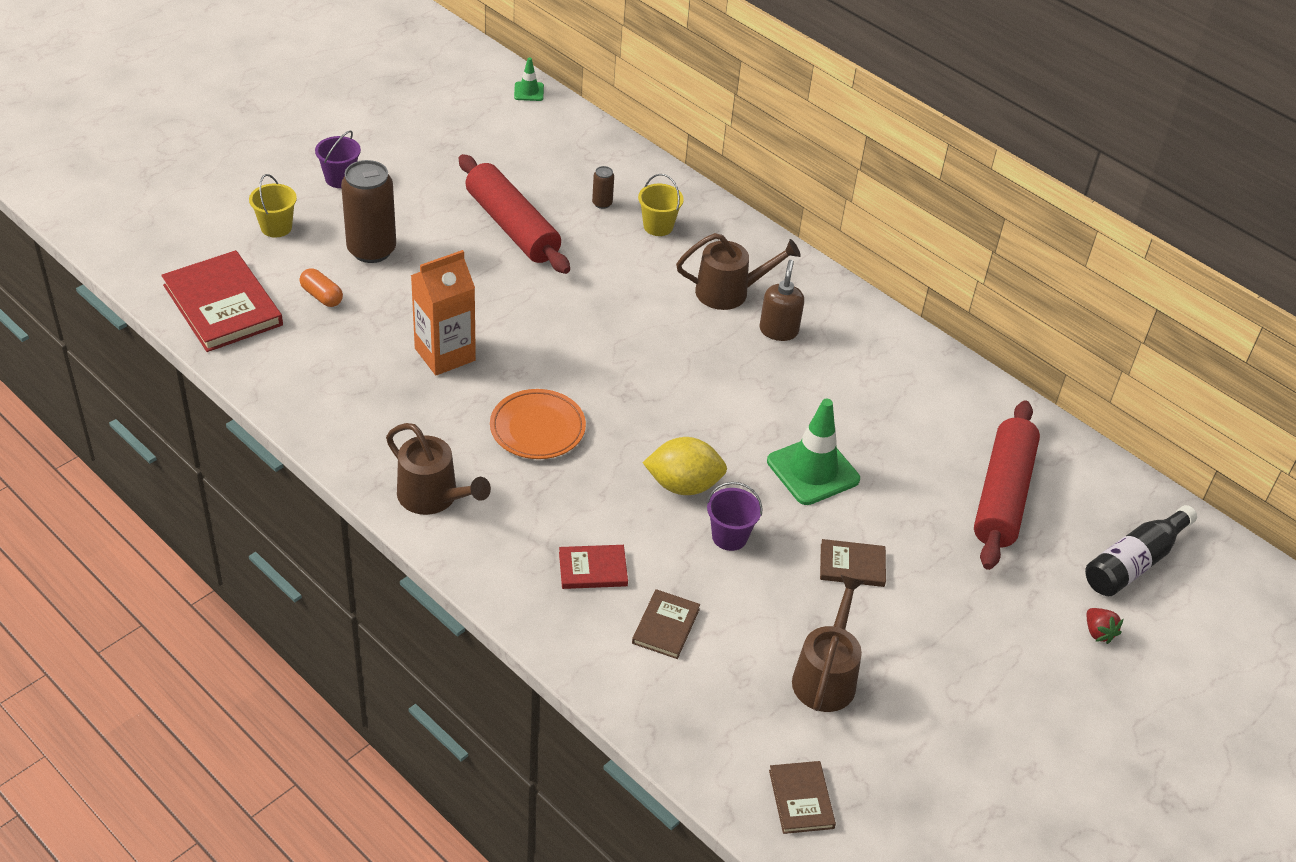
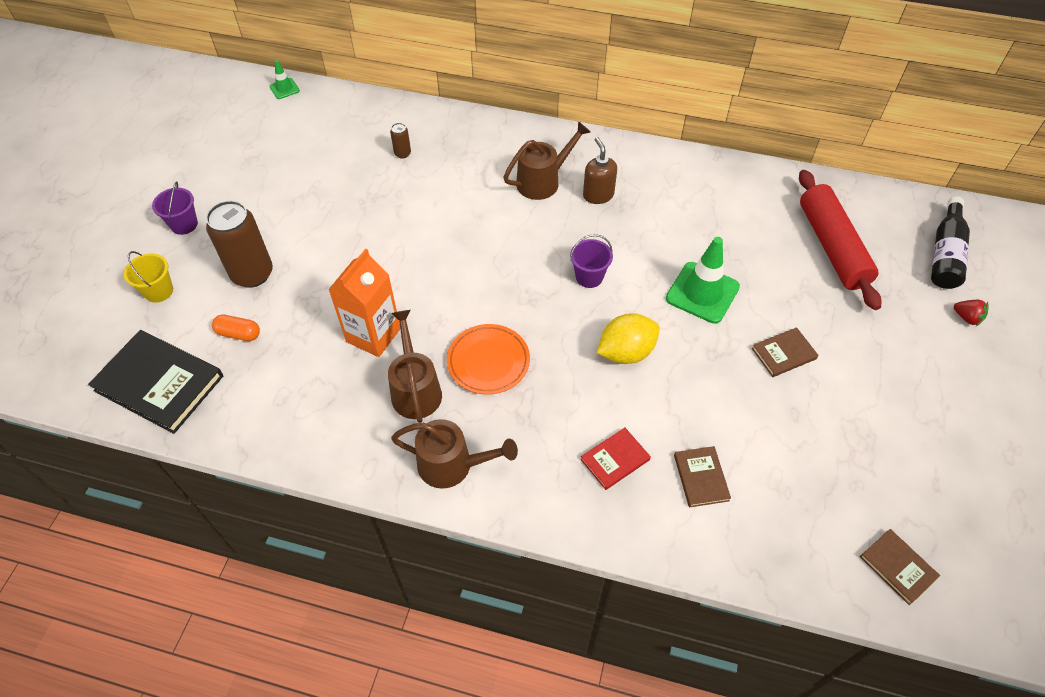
camera: 25 degrees left, 10 degrees up
red book [161,250,283,352] -> black book [88,330,223,434]
red rolling pin [459,154,570,274] -> none
yellow bucket [638,174,684,236] -> none
purple bucket [707,482,762,551] -> purple bucket moved to [570,234,613,288]
brown watering can [792,575,864,712] -> brown watering can moved to [388,310,442,423]

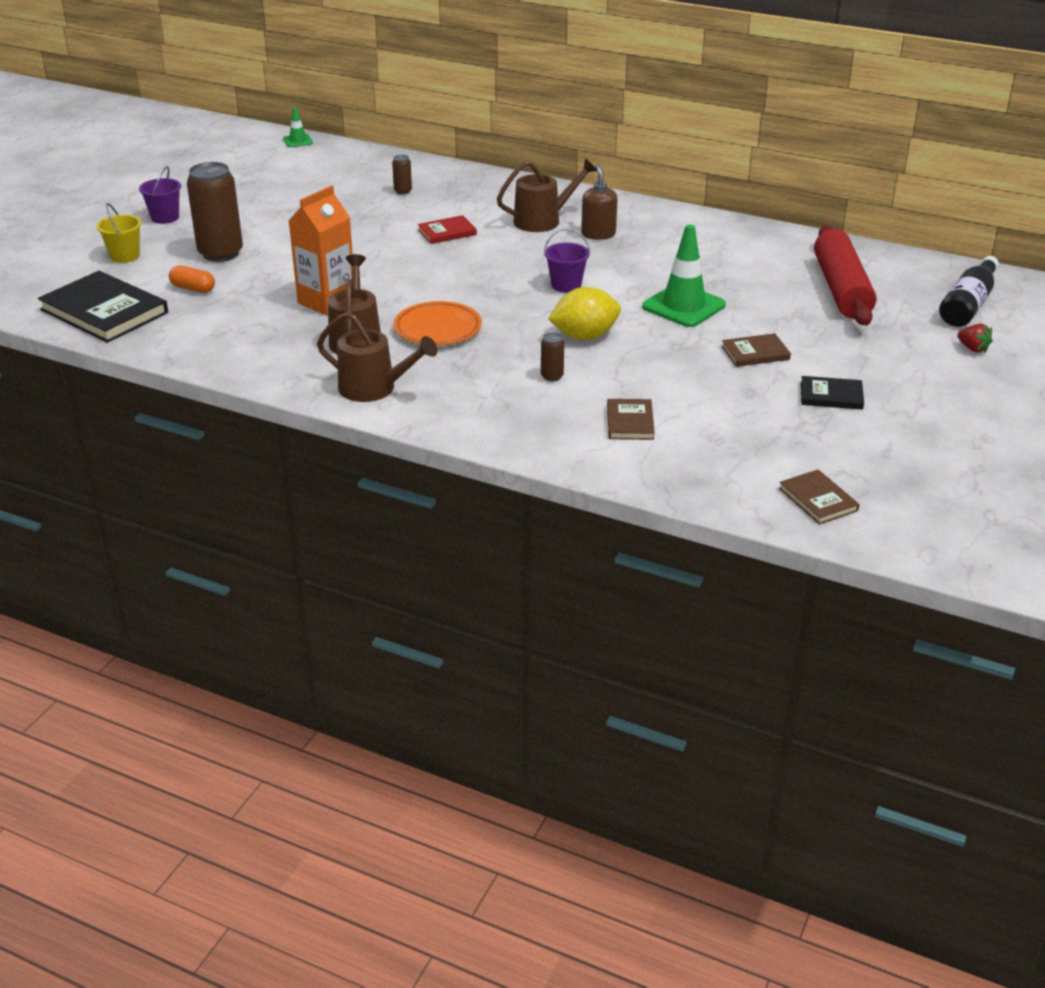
camera: 10 degrees right, 20 degrees down
red book [580,428,651,490] -> red book moved to [418,215,477,244]
none -> brown can [541,333,564,381]
none -> black book [801,376,864,410]

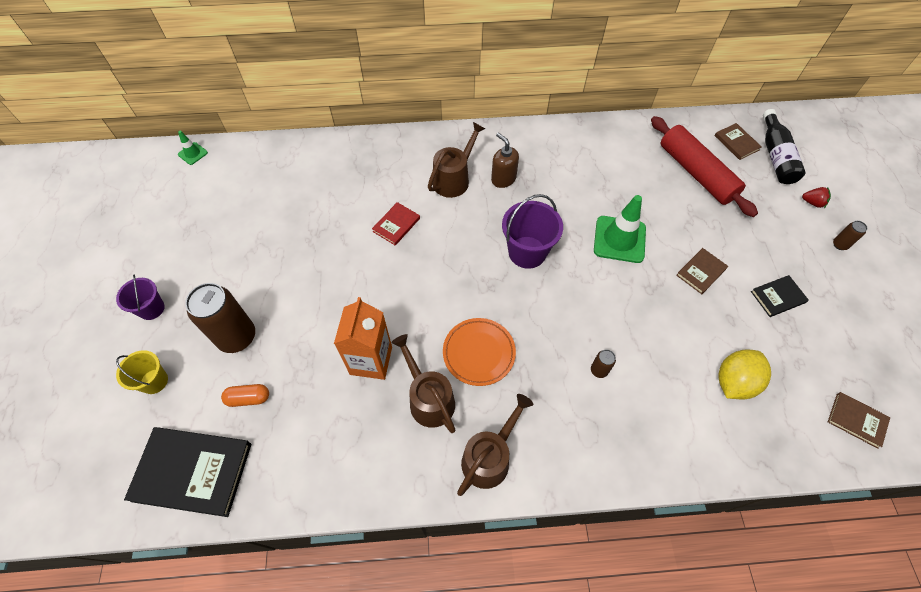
camera: 30 degrees left, 25 degrees up
brown watering can [317,312,437,402] -> brown watering can turned 45 degrees counterclockwise [457,394,533,496]
brown can [392,155,412,195] -> brown can moved to [833,221,867,250]
purple bucket [544,228,590,293] -> purple bucket [502,194,563,269], size x1.62
yellow lemon [548,287,621,340] -> yellow lemon moved to [718,350,771,399]
brown book [607,399,655,440] -> brown book moved to [715,123,762,160]

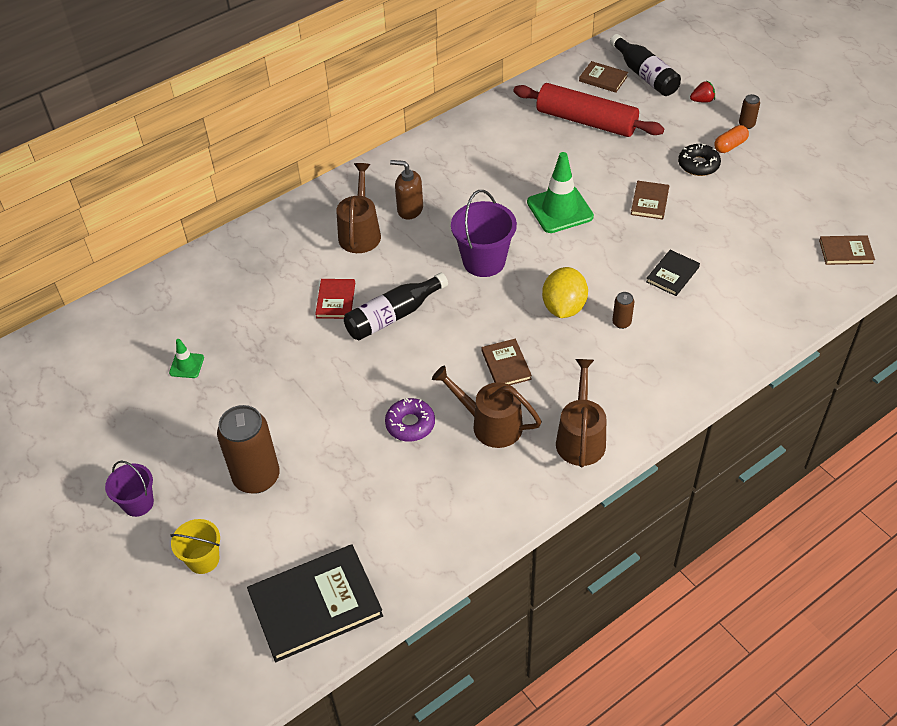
camera: 30 degrees left, 10 degrees down
green traffic cone [178,131,208,165] -> green traffic cone moved to [169,339,204,378]
orange capsule [221,384,269,407] -> orange capsule moved to [714,125,749,153]
orange carton [334,297,392,380] -> purple donut [385,398,435,442]
orange plate [443,318,516,386] -> brown book [482,339,532,385]
yellow lemon [718,350,771,399] -> yellow lemon moved to [542,267,588,318]
black book [751,275,809,317] -> black book moved to [646,250,700,296]
none -> black bottle [344,273,448,340]
none -> black donut [678,144,721,176]

